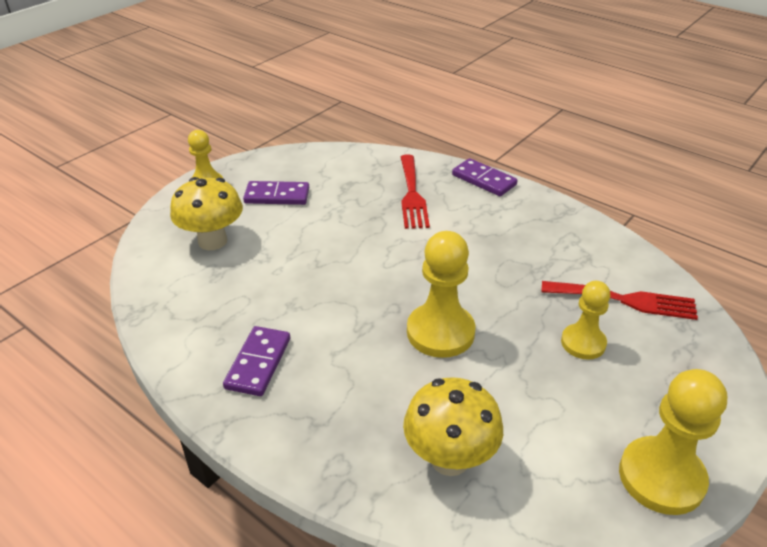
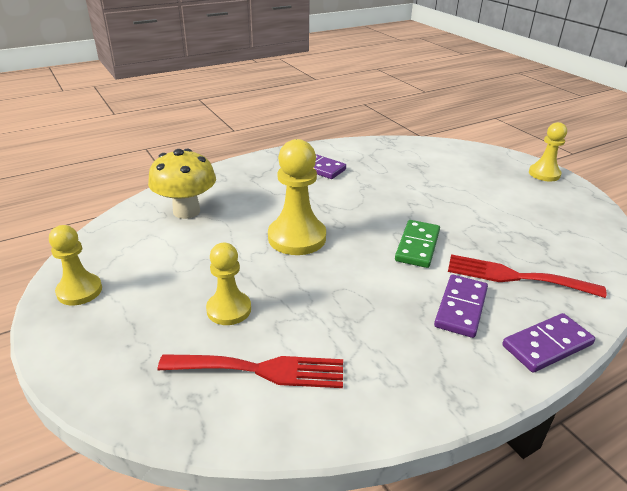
camera: 110 degrees right, 5 degrees down
yellow mushroom [170,177,243,250] -> none
purple domino [243,181,309,205] -> purple domino moved to [434,275,488,338]
red fork [541,281,698,320] -> red fork turned 120 degrees counterclockwise [158,354,343,388]
yellow pawn [619,369,727,515] -> yellow pawn [49,225,102,305], size x0.63
none -> green domino [395,220,440,268]

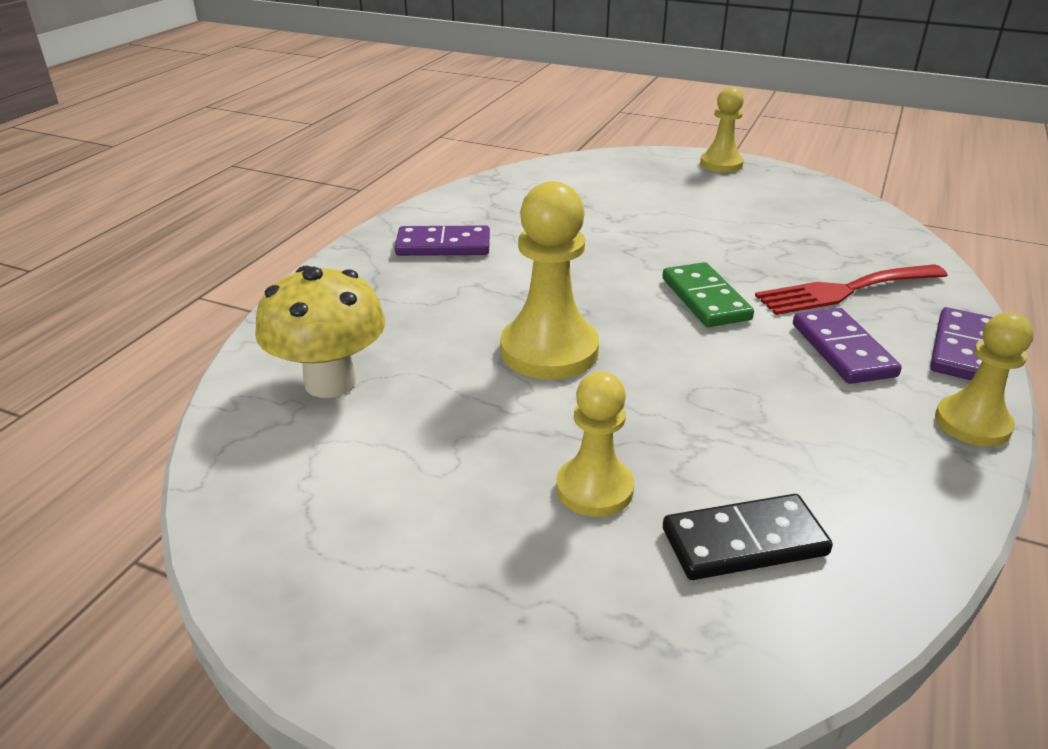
camera: 35 degrees left, 0 degrees up
yellow pawn [49,225,102,305] -> yellow pawn moved to [935,313,1034,446]
red fork [158,354,343,388] -> black domino [663,494,833,580]

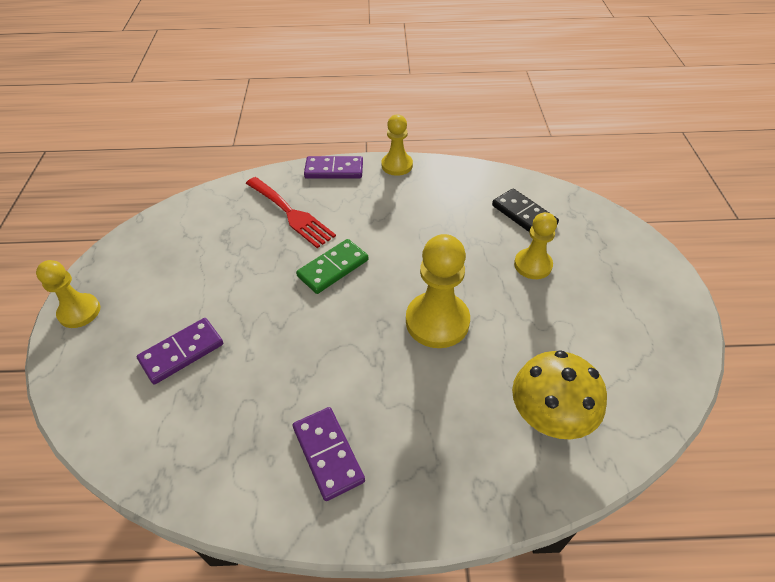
camera: 115 degrees left, 15 degrees up
purple domino [793,308,902,384] -> purple domino moved to [137,318,223,384]

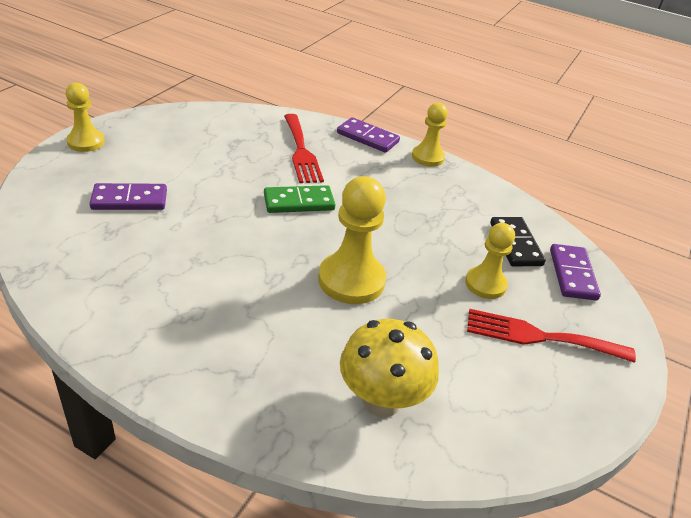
camera: 25 degrees right, 10 degrees down
purple domino [293,407,365,501] -> purple domino moved to [550,244,601,300]
none -> red fork [467,309,636,362]

